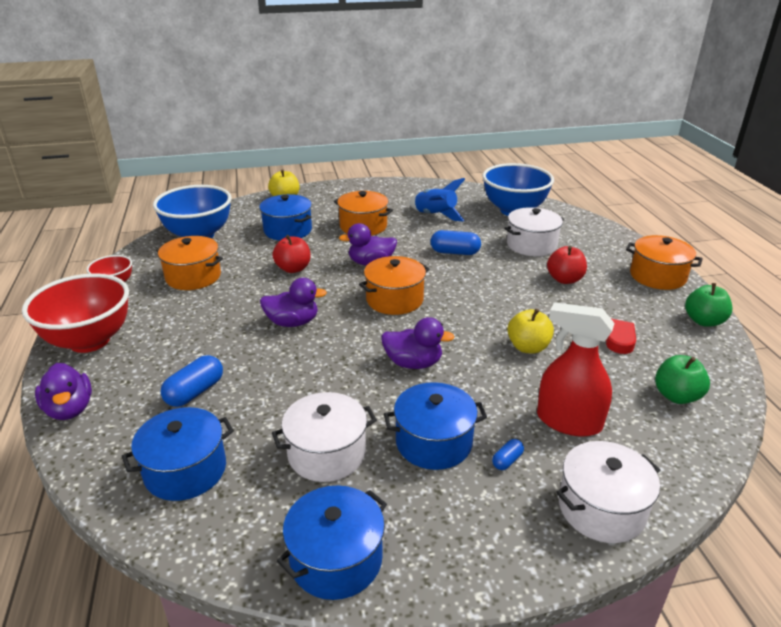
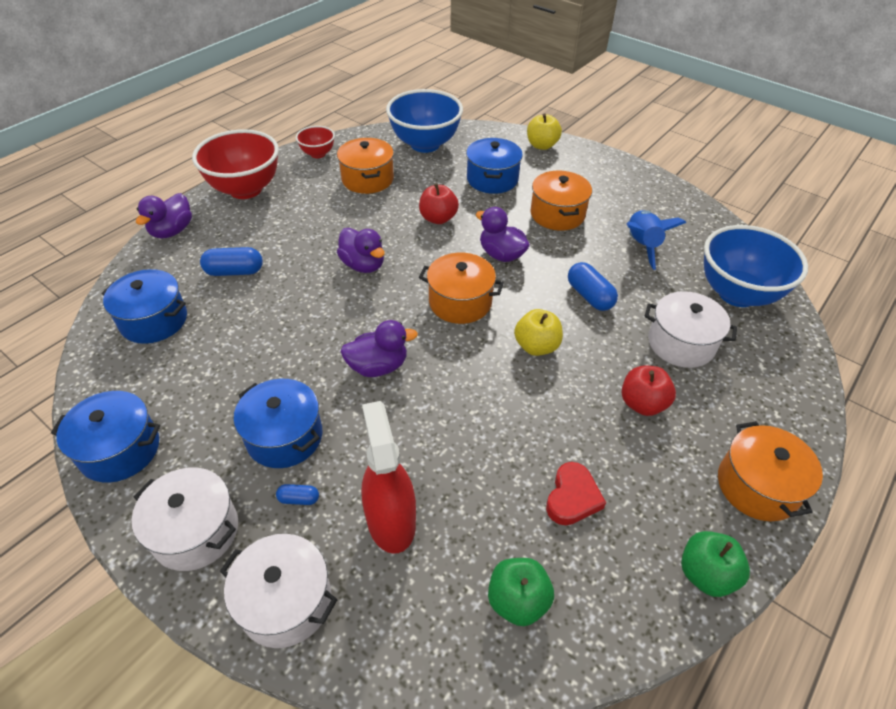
camera: 50 degrees right, 15 degrees up
white pot [272,392,377,482] -> white pot moved to [132,467,238,571]
purple duck [381,317,455,369] -> purple duck turned 75 degrees counterclockwise [340,320,418,377]
yellow apple [507,309,554,354] -> yellow apple moved to [514,309,563,356]

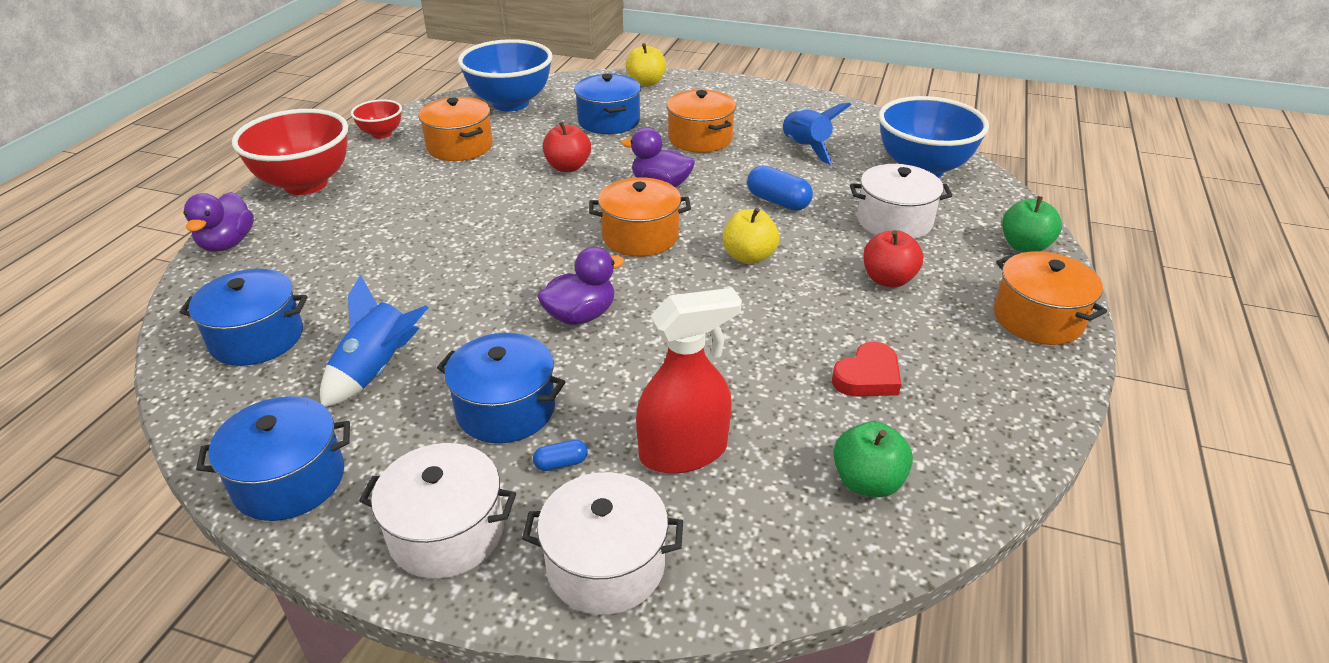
camera: 20 degrees left, 10 degrees down
blue capsule [200,247,263,276] -> none
purple duck [337,228,385,273] -> none
red spray bottle [362,401,416,554] -> red spray bottle turned 105 degrees clockwise [636,288,742,474]
red heart [546,462,606,525] -> red heart turned 45 degrees clockwise [832,342,901,396]
green apple [681,531,750,597] -> green apple moved to [1003,196,1062,252]
none -> blue rocket [320,275,428,407]

